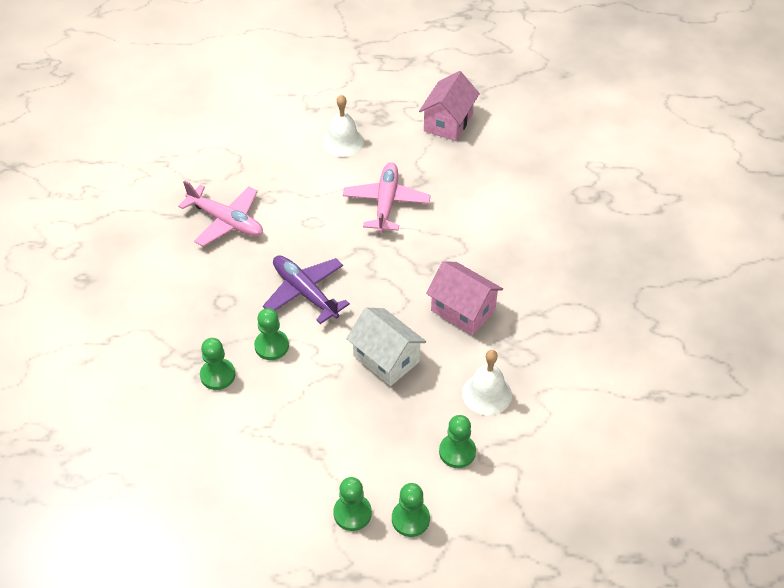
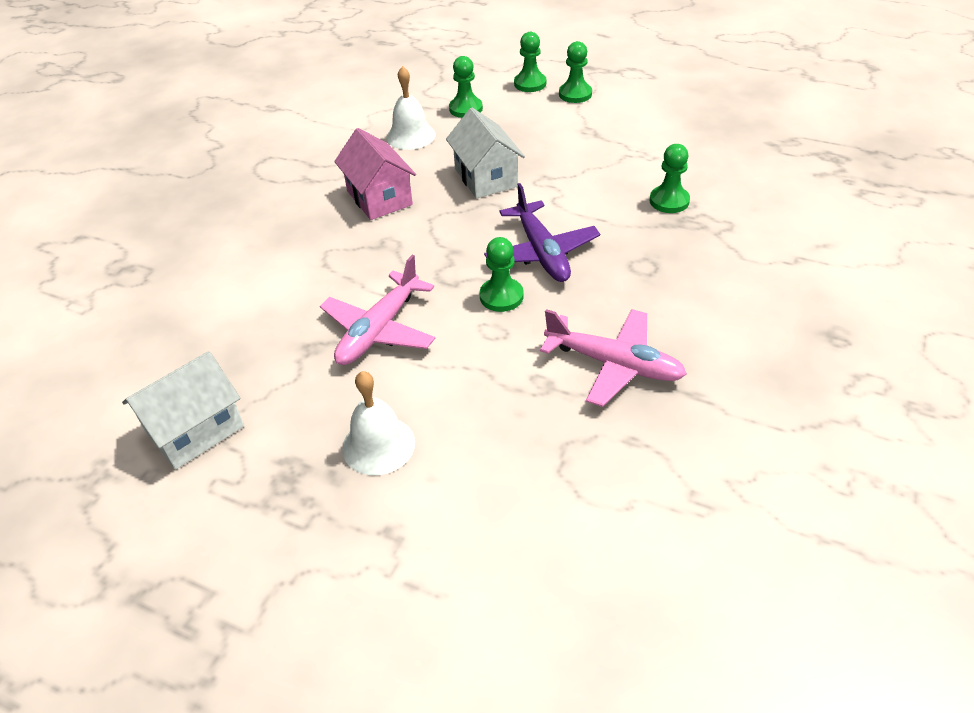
camera: 155 degrees left, 5 degrees down
pink plane [178,180,263,246] -> pink plane turned 150 degrees clockwise [540,309,687,407]
green pawn [254,308,289,360] -> green pawn moved to [479,237,523,312]
pink house [419,71,480,141] -> white house [122,351,244,469]

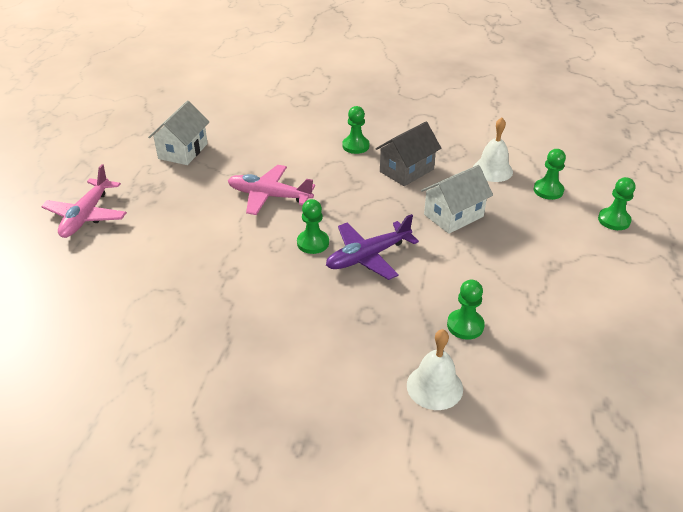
camera: 75 degrees right, 5 degrees down
white house [122,351,244,469] -> white house turned 75 degrees clockwise [148,100,209,165]
pink house [334,128,416,220] -> grey house [376,121,441,186]
white bell [342,371,415,475] -> white bell moved to [407,329,463,410]
pink plane [540,309,687,407] -> pink plane moved to [41,164,127,238]
green pawn [559,41,592,103] -> green pawn moved to [342,106,370,154]

